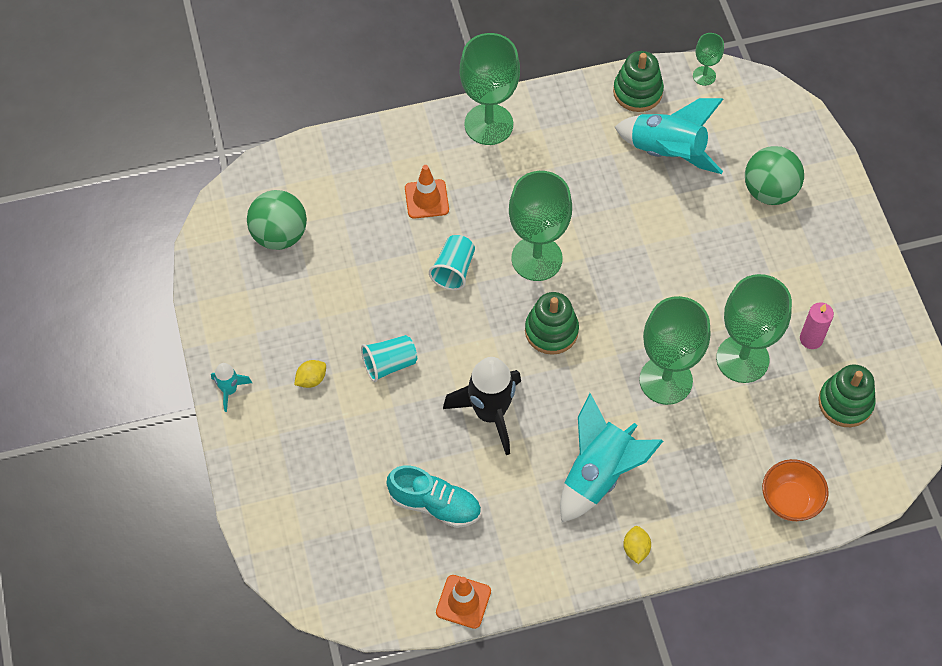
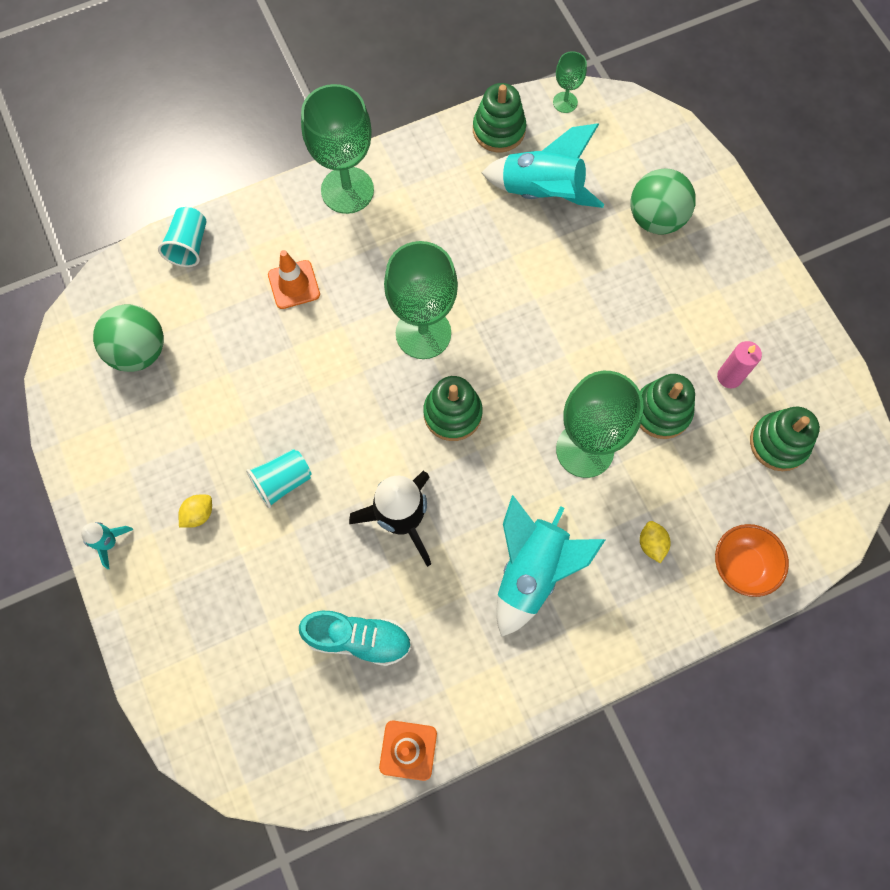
camera: 10 degrees left, 10 degrees up
turquoise cup [429,235,475,290] -> turquoise cup moved to [158,207,206,267]
yellow lemon [623,526,651,564] -> yellow lemon moved to [640,521,671,563]
green goblet [716,274,792,383] -> green stacking toy [640,374,695,439]

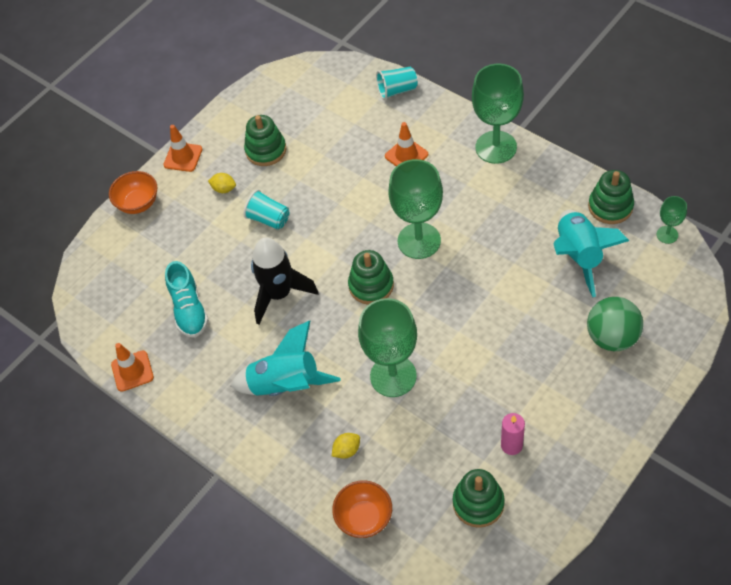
camera: 70 degrees right, 15 degrees down
turquoise rocket [81,522,133,569] -> orange traffic cone [163,125,202,172]
green ball [93,304,164,372] -> none
green stacking toy [640,374,695,439] -> green stacking toy moved to [244,115,286,166]
none -> orange bowl [109,171,157,214]

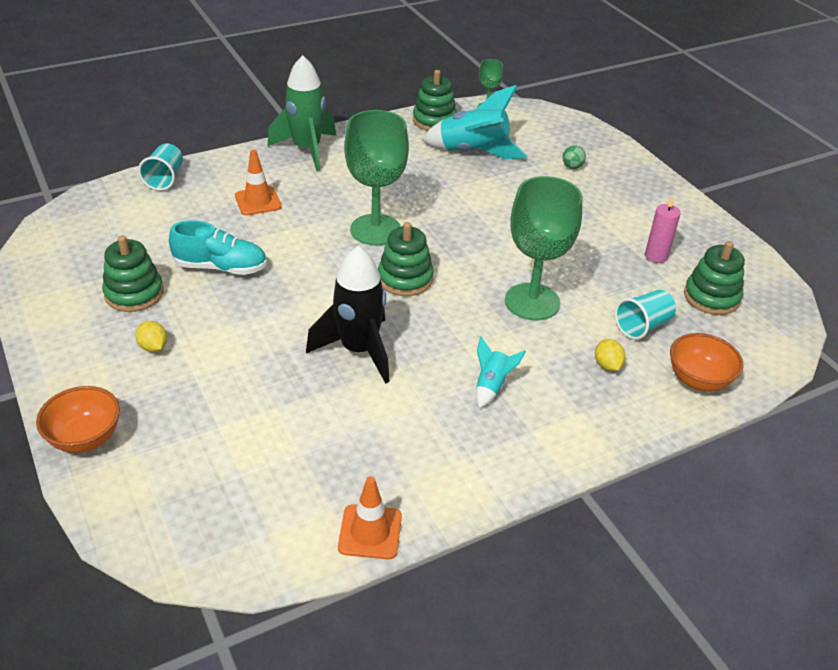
camera: 75 degrees left, 15 degrees down
orange traffic cone [163,125,202,172] -> none
turquoise shoe [165,261,209,338] -> turquoise shoe moved to [169,220,267,275]
yellow lemon [208,173,236,193] -> yellow lemon turned 75 degrees counterclockwise [135,321,167,352]
turquoise rocket [230,321,340,396] -> turquoise rocket [476,337,526,408], size x0.50
turquoise cup [243,189,289,230] -> turquoise cup moved to [615,290,676,340]
green goblet [472,64,524,164] -> green rocket [267,55,336,172]
green ball [587,297,643,351] -> green ball [562,145,586,169], size x0.43

